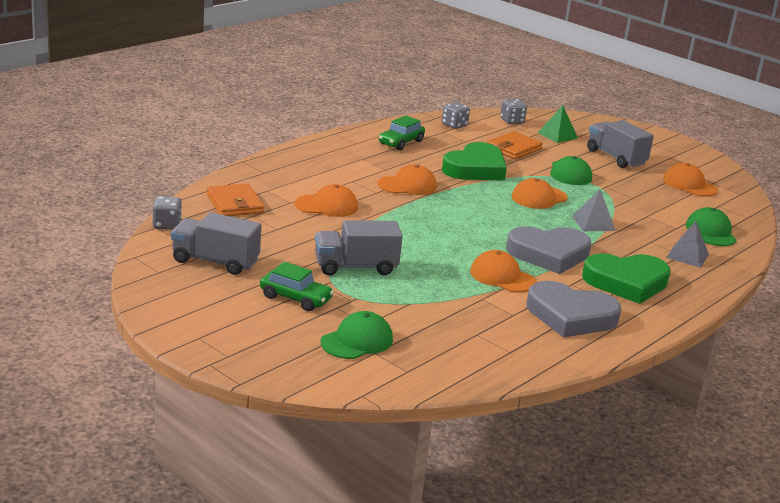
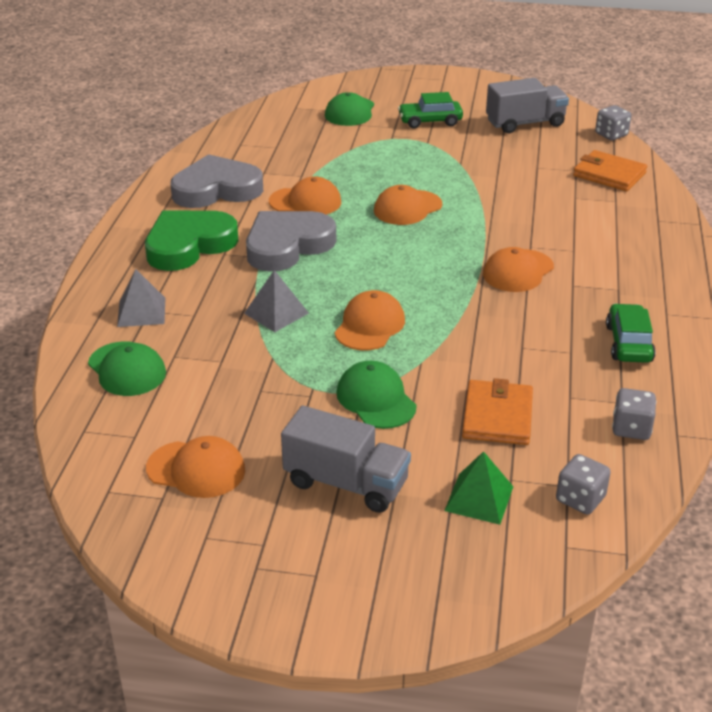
camera: 150 degrees right, 10 degrees up
orange cap [295,184,358,217] -> orange cap moved to [374,185,442,225]
grey truck [315,220,403,276] -> none
green heart [442,142,507,180] -> none

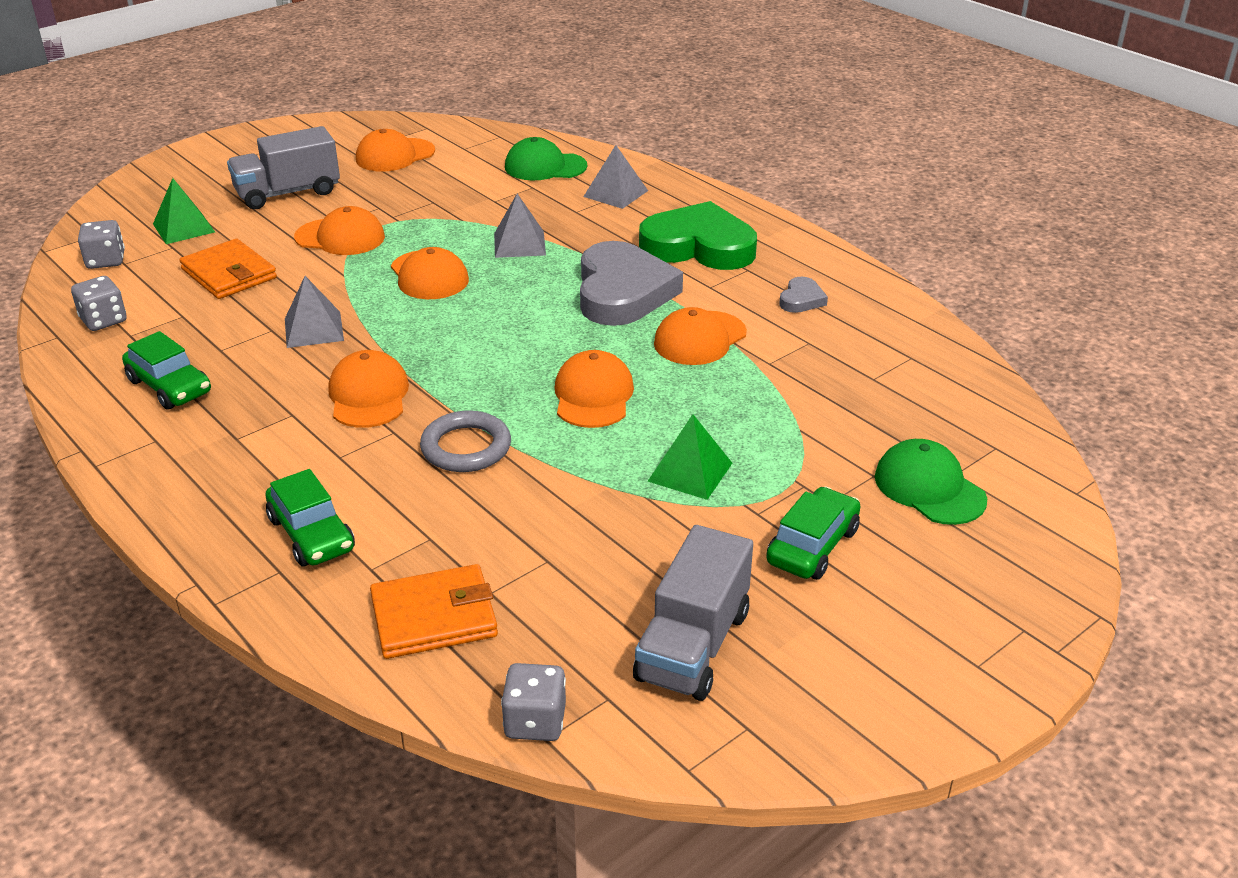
camera: 130 degrees right, 0 degrees up
green heart [145,210,239,271] -> green heart turned 75 degrees counterclockwise [639,201,757,270]
grey heart [170,154,263,208] -> grey heart [779,277,828,313], size x0.43
green cap [336,361,417,429] -> orange cap [294,206,385,255]
none -> green car [265,469,355,566]
none -> grey pyramid [285,276,344,348]
none -> grey ring [420,410,511,472]
none -> green pyramid [648,414,732,500]

